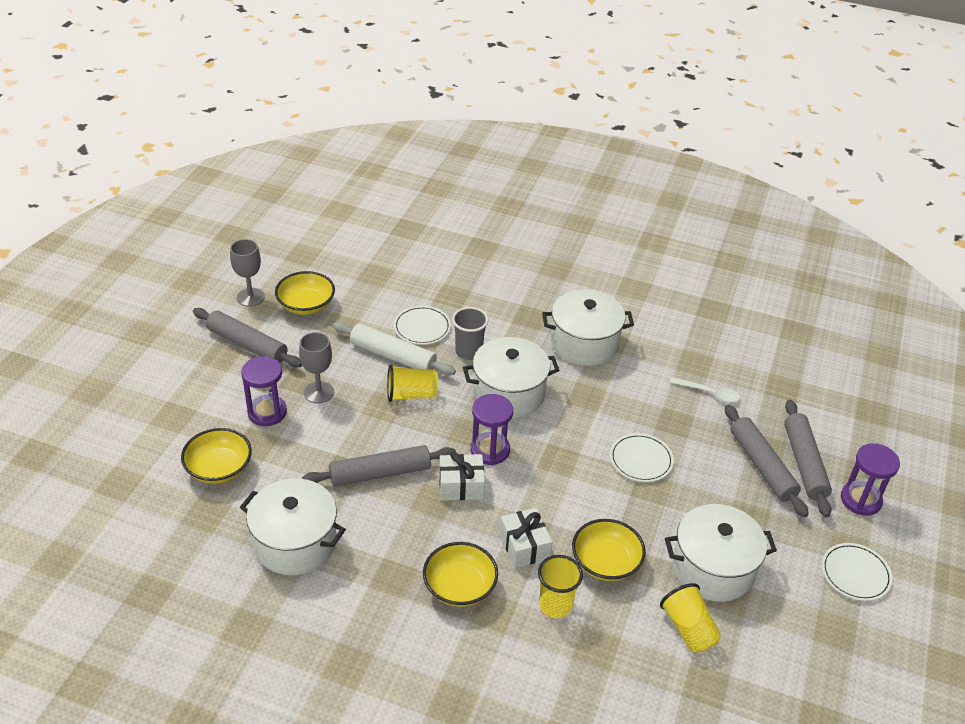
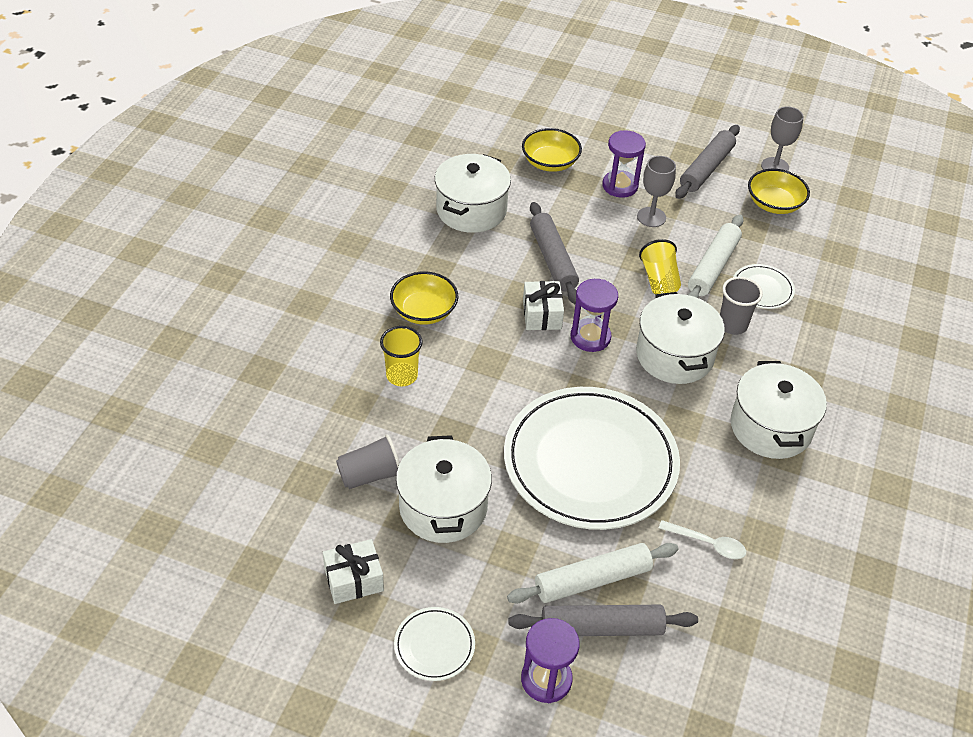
camera: 90 degrees right, 5 degrees up
white gift [500,508,552,568] -> white gift moved to [323,539,384,604]
yellow bowl [572,519,646,581] -> none
white plate [610,433,674,482] -> white plate [504,387,680,530], size x2.45
yellow cup [660,583,721,653] -> grey cup [336,434,400,489]
white spoon [669,377,740,403] -> white spoon turned 90 degrees counterclockwise [659,520,746,559]
grey rolling pin [725,405,809,517] -> white rolling pin [507,543,678,604]

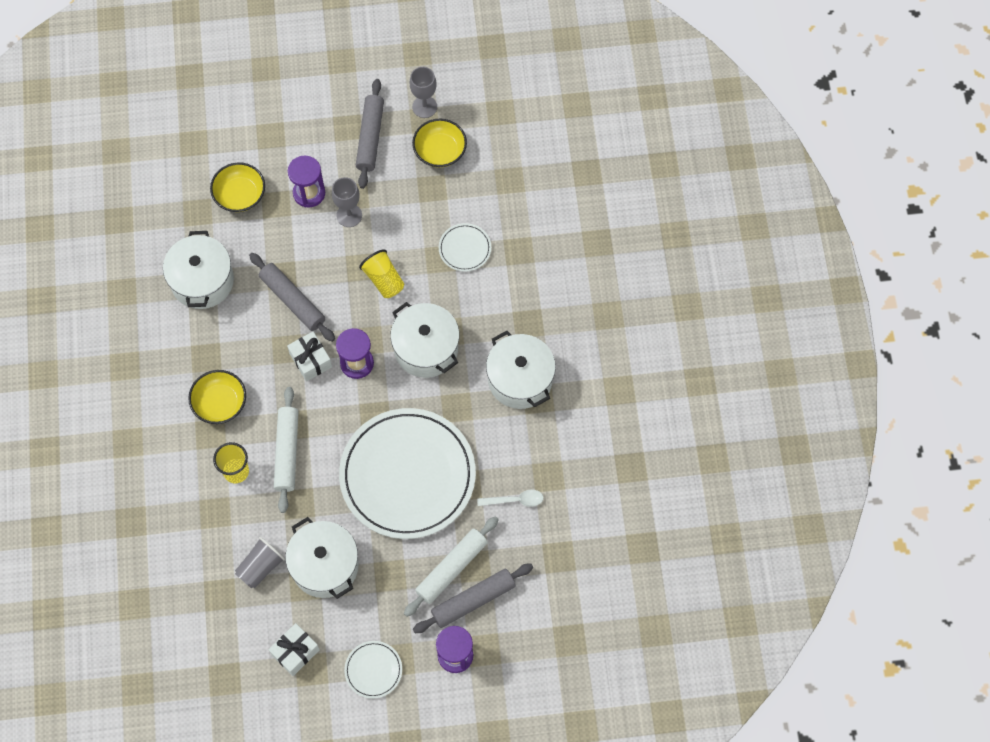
camera: 25 degrees left, 20 degrees up
white rolling pin [688,215,744,298] -> white rolling pin moved to [274,387,299,513]
grey cup [720,277,763,335] -> none

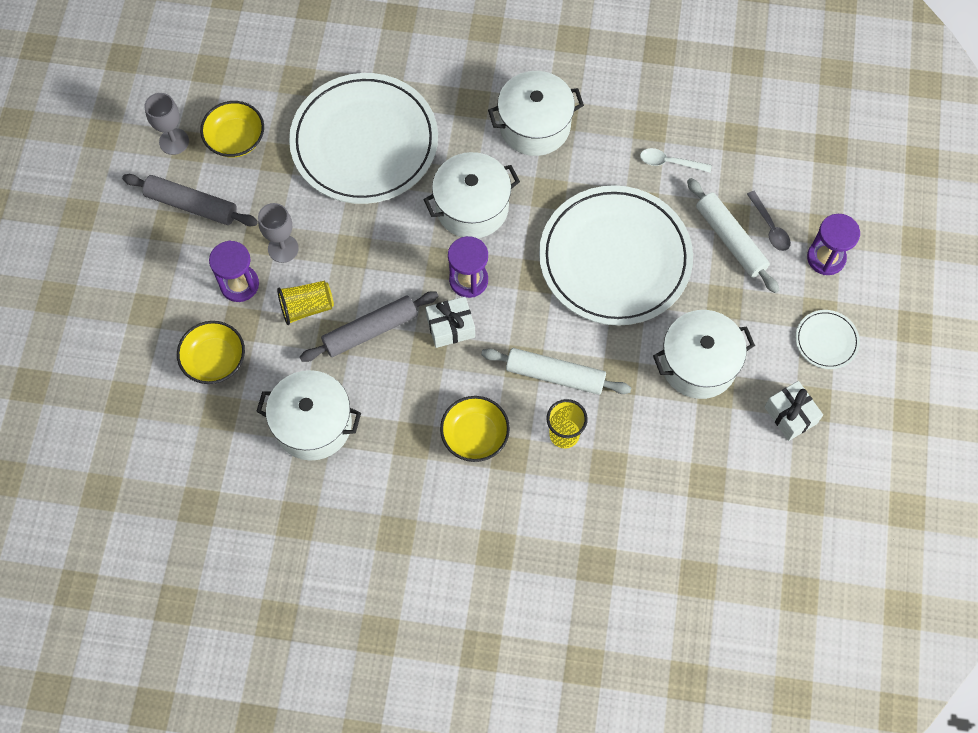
camera: 75 degrees left, 0 degrees up
grey cup [235,537,286,589] -> none
yellow cup [359,249,404,298] -> yellow cup moved to [277,281,334,325]
grey rolling pin [413,563,533,633] -> grey spoon [747,191,791,251]
white plate [439,223,491,272] -> white plate [289,73,438,204], size x2.45
white spoon [477,489,544,507] -> white spoon turned 90 degrees counterclockwise [640,148,712,172]

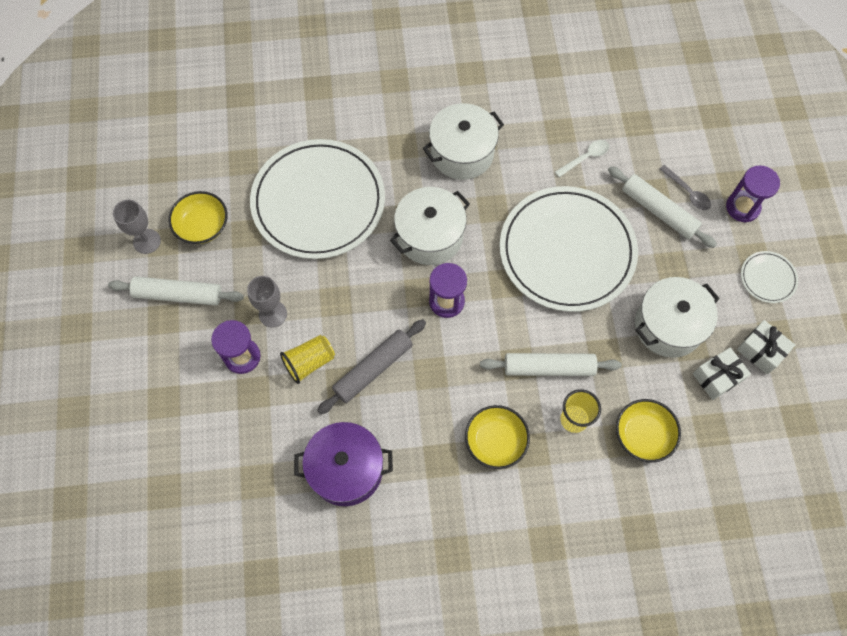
camera: 15 degrees left, 0 degrees up
grey rolling pin [122,174,258,226] -> white rolling pin [108,276,244,306]
yellow bowl [177,321,245,384] -> yellow bowl moved to [616,399,681,463]
white pot [256,370,361,461] -> purple pot [294,422,393,506]
white gift [425,297,475,348] -> white gift moved to [693,347,751,400]
white spoon [640,148,712,172] -> white spoon turned 150 degrees clockwise [555,140,609,177]

